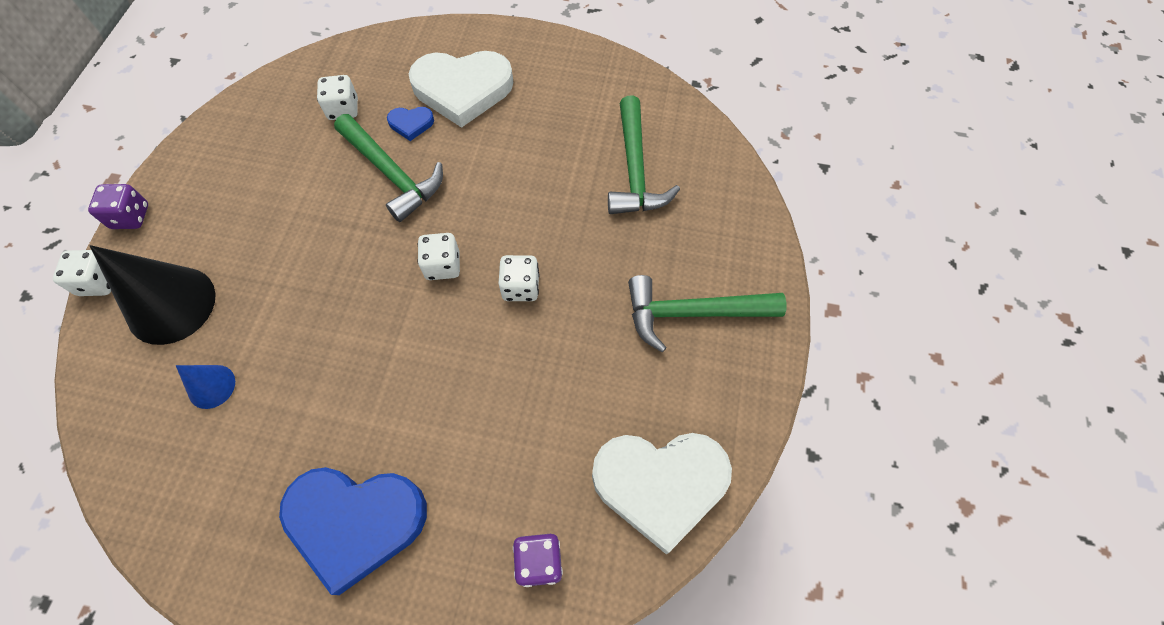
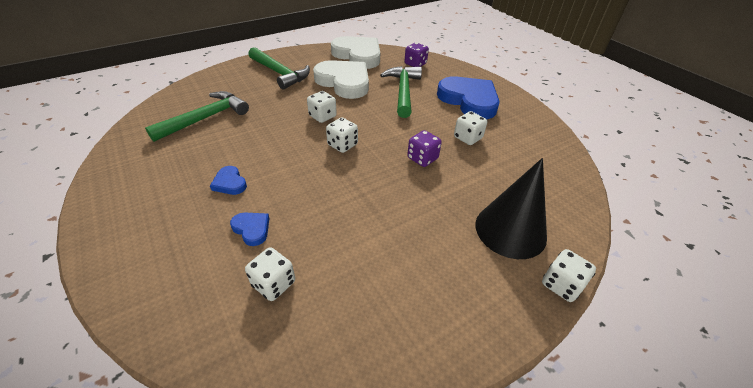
camera: 135 degrees left, 20 degrees down
purple dice [88,184,148,229] -> purple dice moved to [407,130,442,167]
blue cone [176,365,235,409] -> none
green hammer [334,114,443,222] -> green hammer moved to [380,66,422,118]
white heart [409,51,514,128] -> white heart moved to [313,60,369,99]
none -> blue heart [210,166,247,195]
none -> white dice [454,111,487,145]

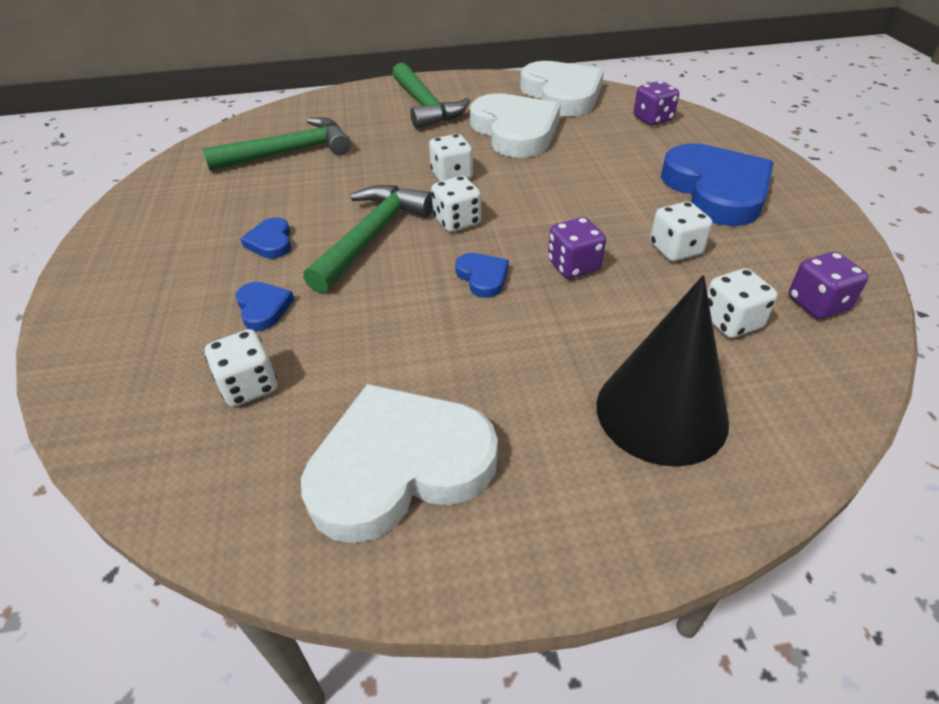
camera: 25 degrees right, 0 degrees up
green hammer [380,66,422,118] -> green hammer moved to [303,185,433,293]
white dice [542,249,596,302] -> white dice moved to [707,268,778,338]
none -> white heart [301,384,498,543]
none -> blue heart [455,253,509,298]
none -> purple dice [789,252,869,319]

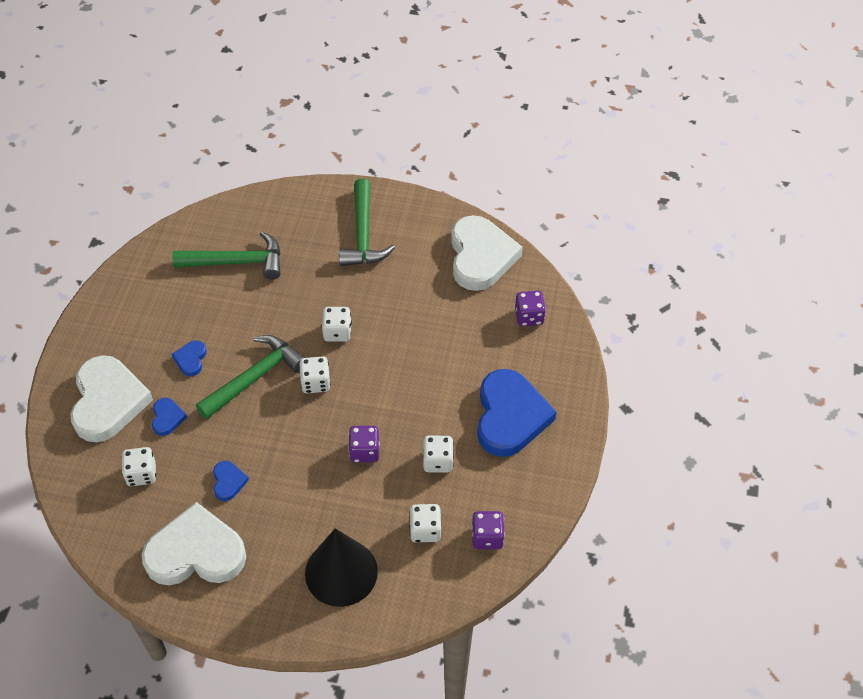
camera: 20 degrees right, 10 degrees up
blue heart [455,253,509,298] -> blue heart moved to [213,461,249,501]
white heart [470,93,560,158] -> white heart moved to [70,355,153,442]

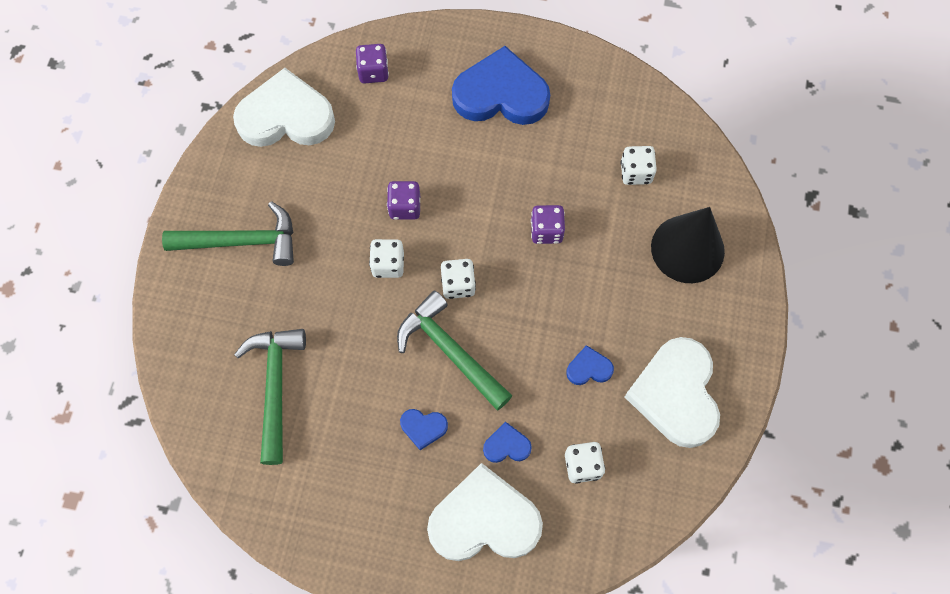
camera: 90 degrees left, 15 degrees up
white dice [423,436,454,473] -> none
purple dice [472,511,505,549] -> purple dice moved to [387,181,420,220]

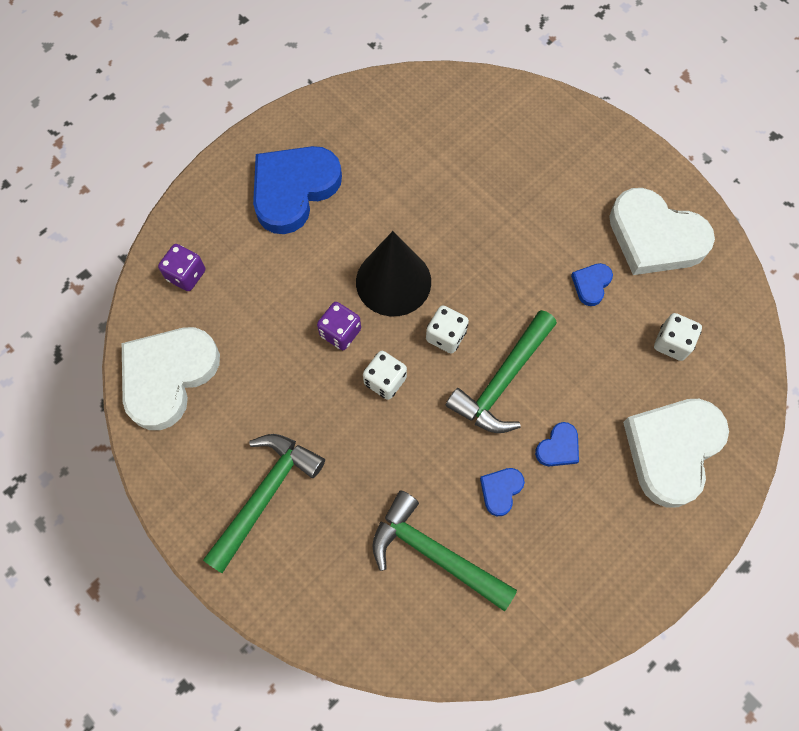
camera: 55 degrees left, 0 degrees up
green hammer [397,290,513,410] -> green hammer turned 45 degrees counterclockwise [446,310,557,433]
blue heart [483,422,532,463] -> blue heart moved to [480,468,525,516]
purple dice [531,205,565,244] -> none
white dice [621,146,657,185] -> none
black cone [651,207,725,283] -> black cone moved to [356,231,431,316]

